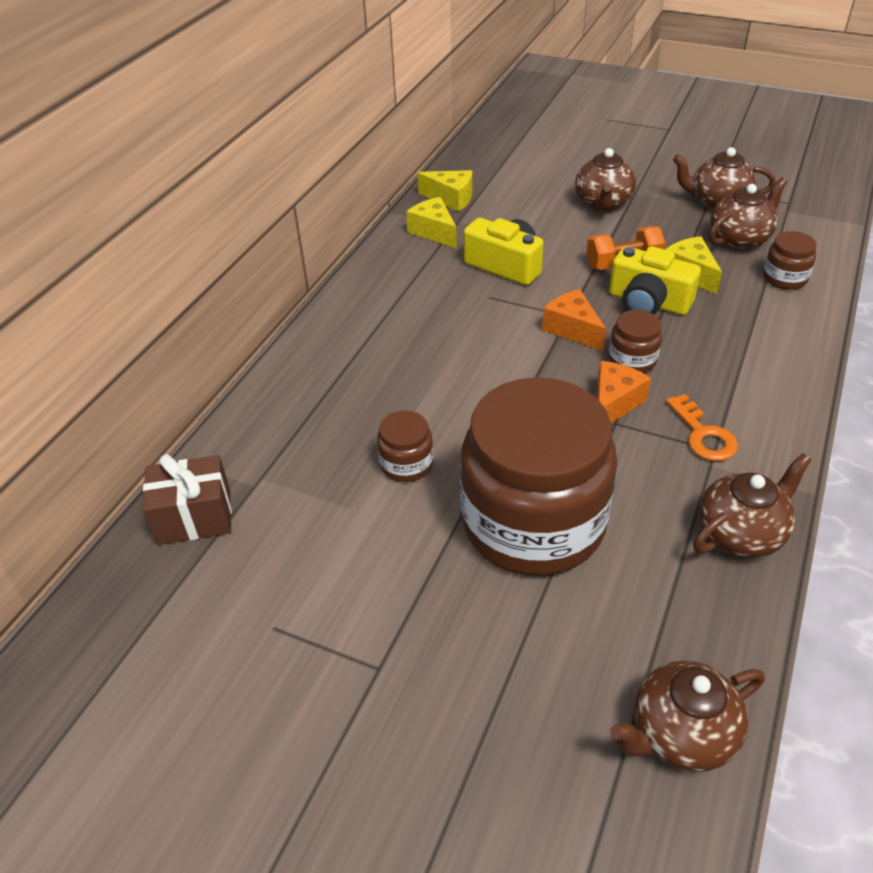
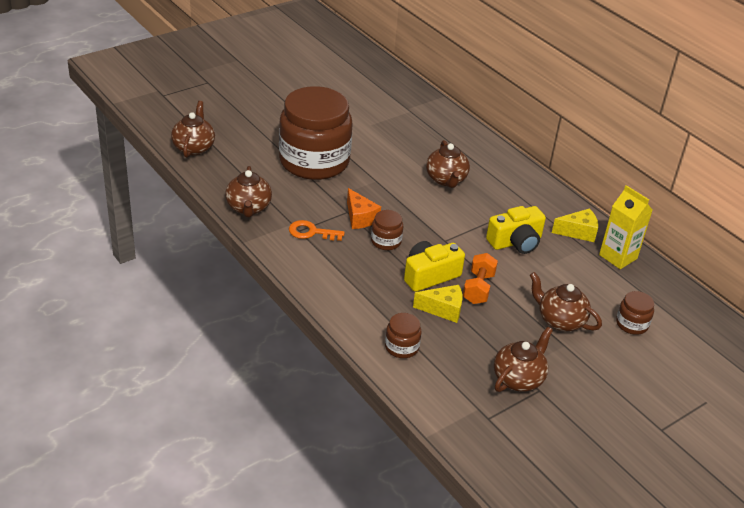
camera: 115 degrees right, 5 degrees down
brown gift [143,454,232,545] -> none
brown jar [377,410,433,482] -> brown jar moved to [616,291,654,335]
yellow cheese [417,170,472,212] -> yellow carton [599,185,652,269]
orange cheese [542,289,606,351] -> none
brown teapot [709,177,788,250] -> brown teapot moved to [426,140,470,188]

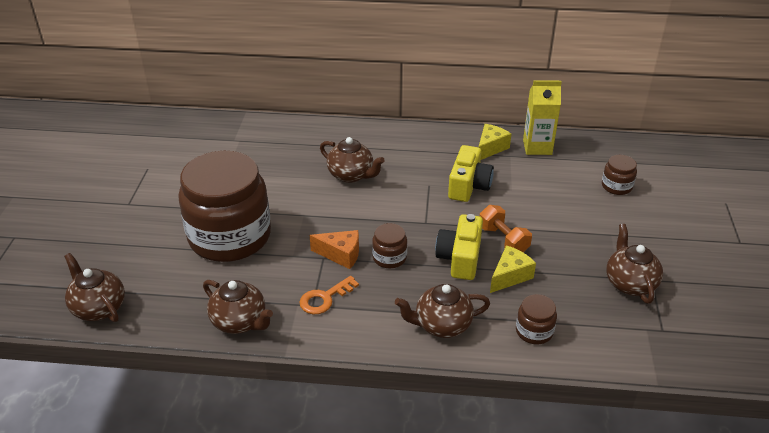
camera: 45 degrees left, 0 degrees up
brown teapot [530,272,602,331] -> brown teapot moved to [395,284,490,338]

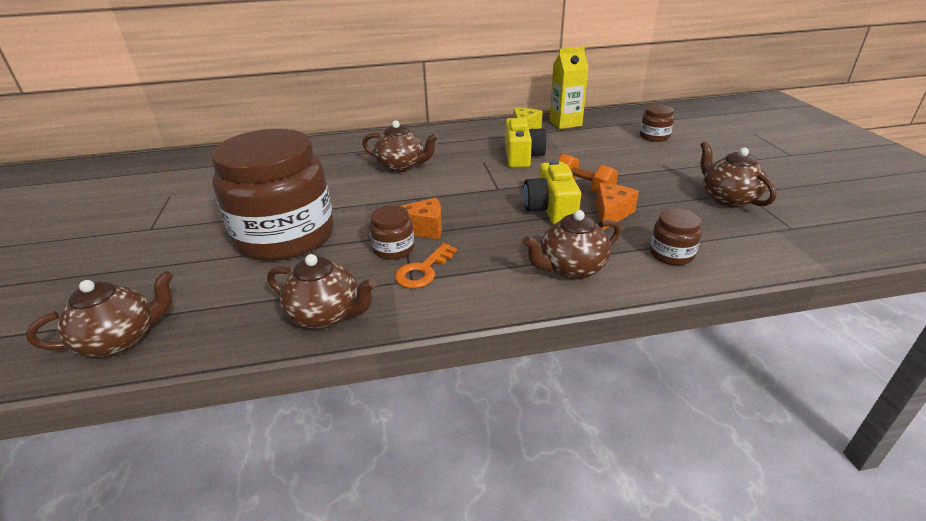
camera: 15 degrees left, 5 degrees down
brown teapot [64,253,125,322] -> brown teapot turned 120 degrees clockwise [26,271,173,357]
brown jar [372,223,407,268] -> brown jar moved to [369,205,414,260]
yellow cheese [490,245,536,293] -> orange cheese [596,183,639,230]

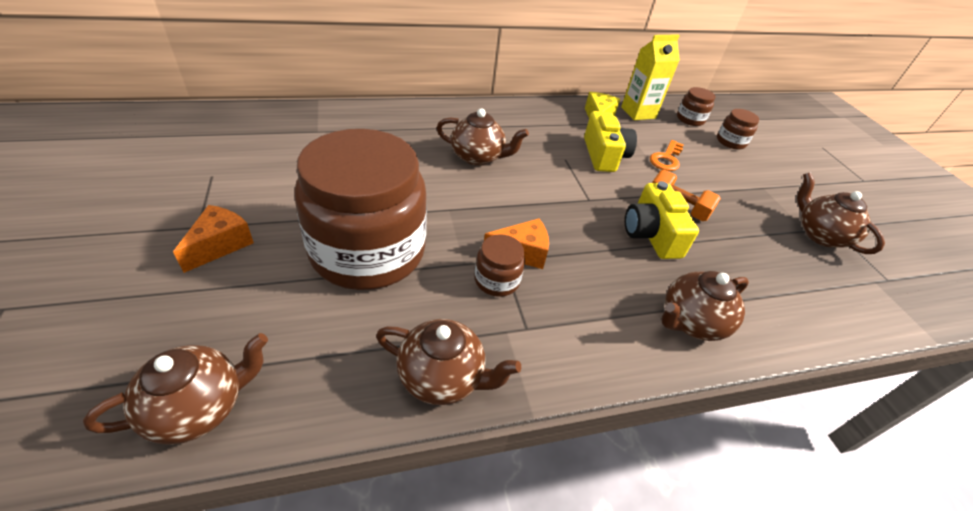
camera: 10 degrees left, 10 degrees up
orange key [394,243,457,289] -> orange key moved to [650,140,683,171]
orange cheese [596,183,639,230] -> orange cheese moved to [173,205,254,273]
brown jar [650,209,702,265] -> brown jar moved to [677,87,715,126]

